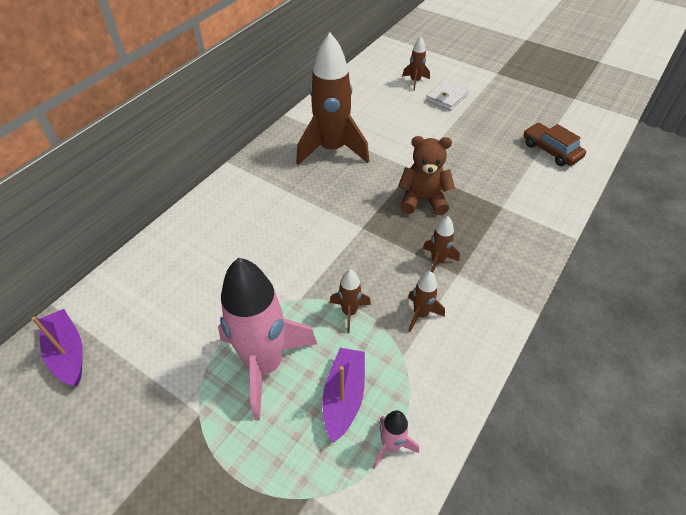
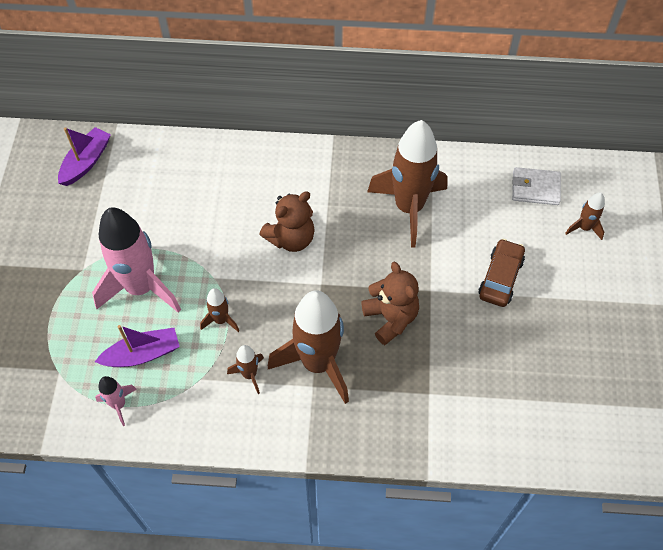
camera: 60 degrees right, 10 degrees up
brown rocket [423,216,460,273] -> brown rocket [268,290,349,404], size x2.23
white wallet [426,79,470,111] -> white wallet moved to [512,167,561,205]
brown car [523,123,586,166] -> brown car moved to [478,239,525,307]
none -> brown teddy bear [259,192,315,252]

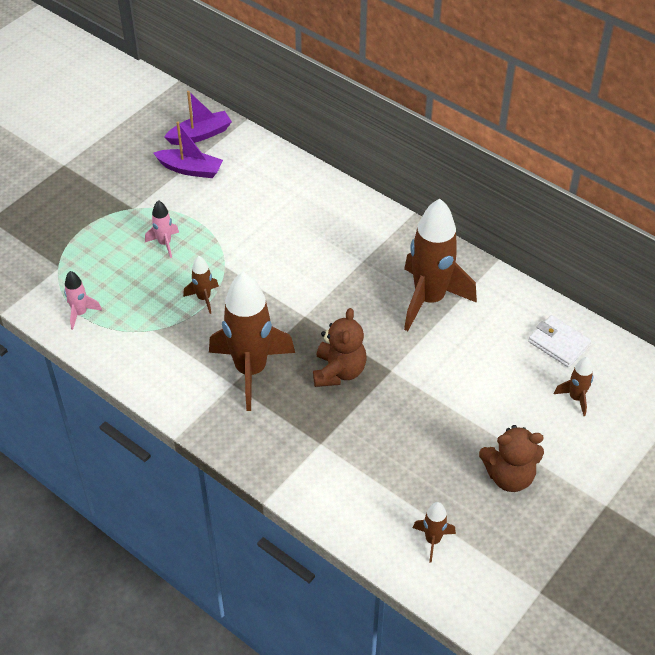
camera: 35 degrees right, 10 degrees down
pink rocket [92,208,181,313] -> pink rocket [145,200,179,258], size x0.45
purple boat [95,325,180,367] -> purple boat moved to [154,122,223,178]
brown rocket [227,345,264,394] -> brown rocket moved to [413,502,456,563]
brown teddy bear [259,192,315,252] -> brown teddy bear moved to [479,425,544,492]
brown car [478,239,525,307] -> none

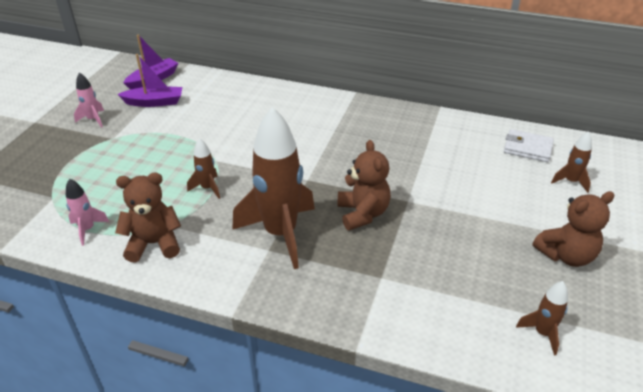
camera: 20 degrees left, 10 degrees down
pink rocket [145,200,179,258] -> pink rocket moved to [74,72,104,128]
brown rocket [404,199,477,331] -> none
none -> brown teddy bear [115,173,181,263]

